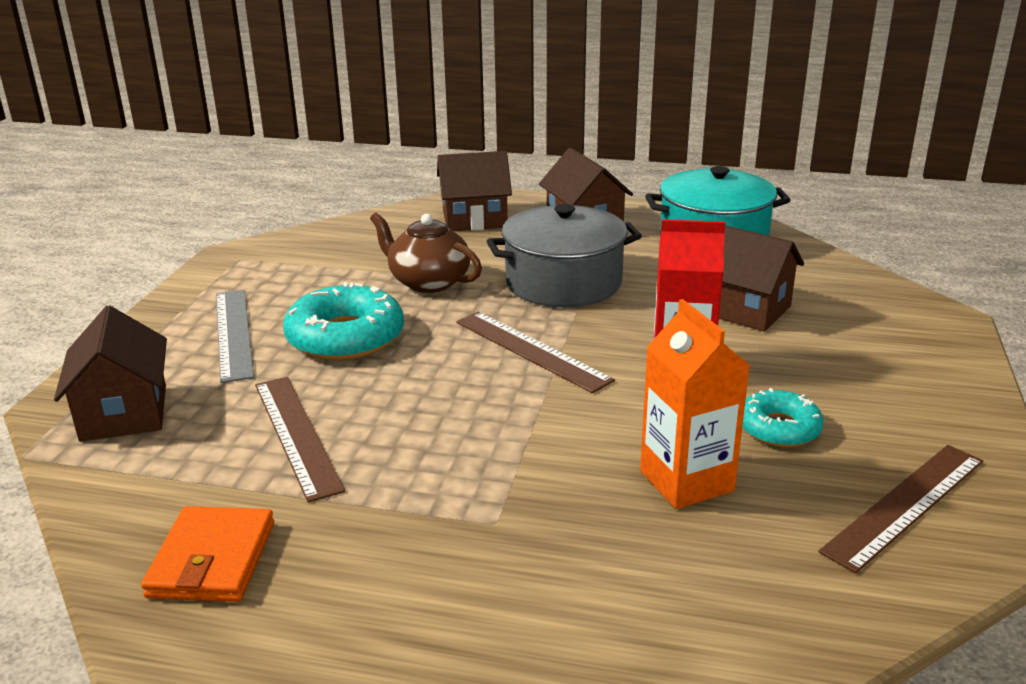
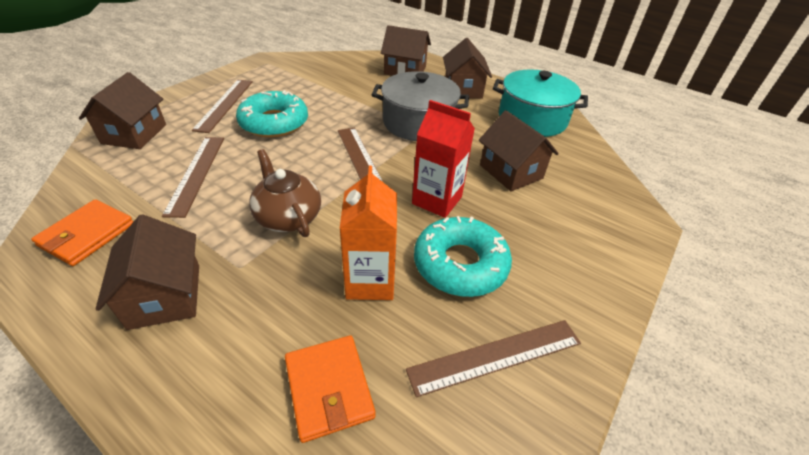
camera: 20 degrees right, 15 degrees up
grey ruler [216,290,254,383] -> brown ruler [192,80,253,133]
brown teapot [370,213,482,293] -> brown teapot moved to [249,149,321,237]
turquoise donut [742,388,823,447] -> turquoise donut [414,216,512,297], size x1.69
none -> brown house [95,214,199,330]
none -> orange wallet [285,335,375,443]

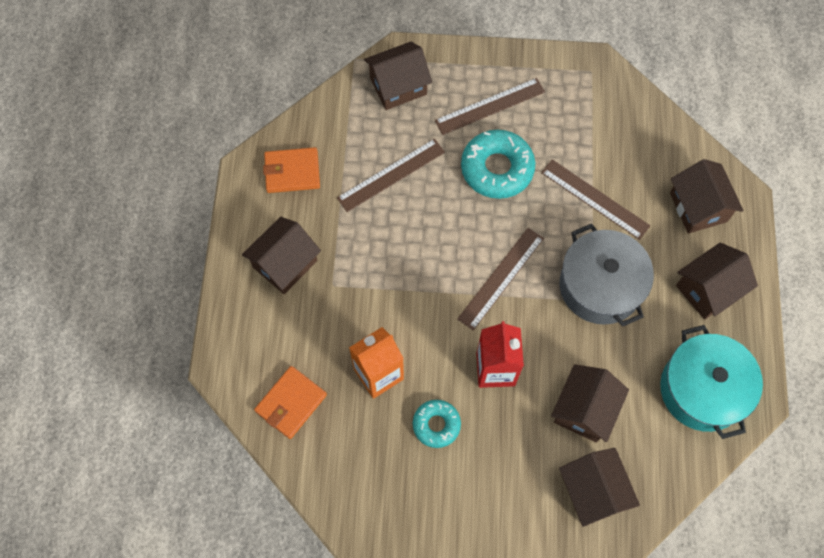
camera: 60 degrees right, 25 degrees up
brown teapot [249,149,321,237] -> none
brown ruler [406,320,581,397] -> brown ruler moved to [541,159,650,240]
turquoise donut [414,216,512,297] -> turquoise donut [413,400,461,448], size x0.59
none -> brown house [559,448,640,527]

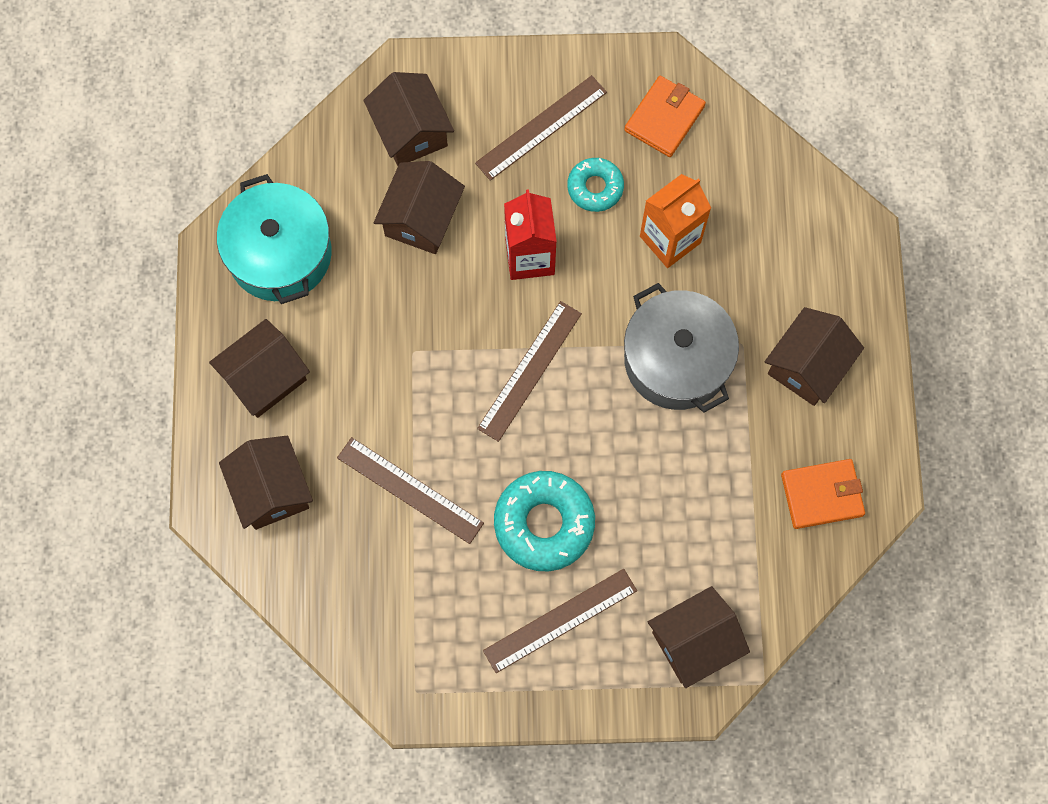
camera: 175 degrees right, 5 degrees up
orange wallet [254,366,327,439] -> orange wallet moved to [624,76,706,157]
brown ruler [337,138,445,212] -> brown ruler moved to [475,75,607,181]
grey pot [560,224,654,326] -> grey pot moved to [624,283,739,413]

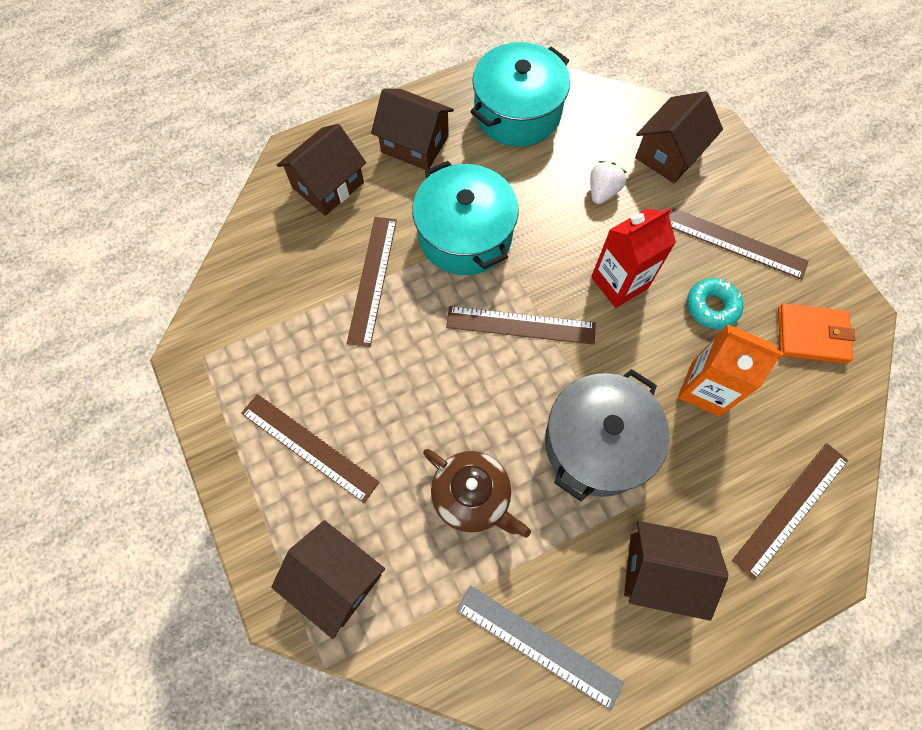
camera: 65 degrees right, 5 degrees down
brown house [374,161,465,254] -> white strawberry [590,161,627,204]
turquoise donut [494,471,595,571] -> none
orange wallet [781,459,865,529] -> grey ruler [456,585,624,710]
none -> turquoise pot [412,161,519,275]
none -> brown teapot [423,449,531,538]
none -> brown ruler [732,443,848,580]

